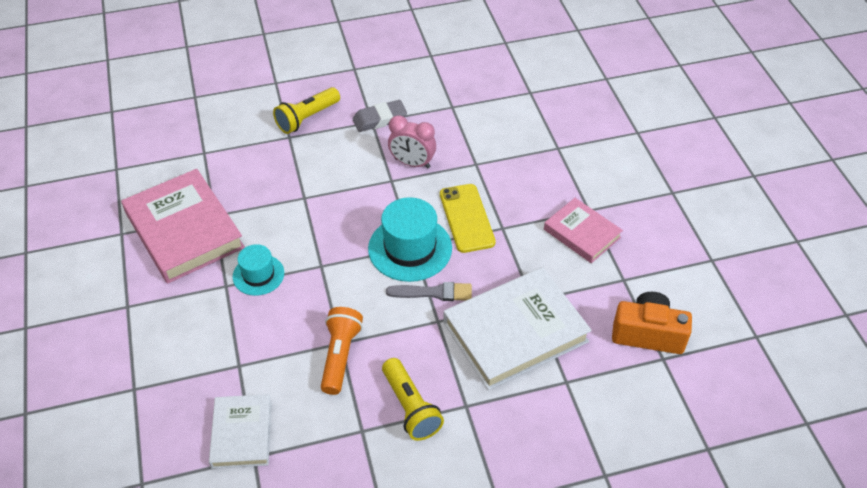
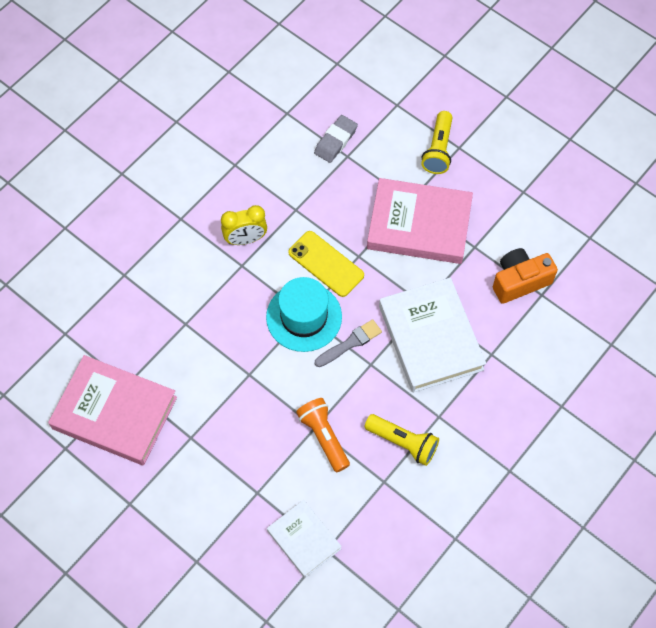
camera: 35 degrees left, 15 degrees up
turquoise hat [233,244,284,296] -> none
yellow flashlight [273,87,340,134] -> yellow flashlight moved to [422,111,453,174]
grey eraser [352,100,407,132] -> grey eraser moved to [314,115,358,163]
pink clock [388,115,436,168] -> yellow clock [221,205,267,245]
white book [443,267,592,390] -> white book turned 45 degrees counterclockwise [379,278,486,393]
pink book [544,198,623,263] -> pink book [367,178,473,264], size x1.74

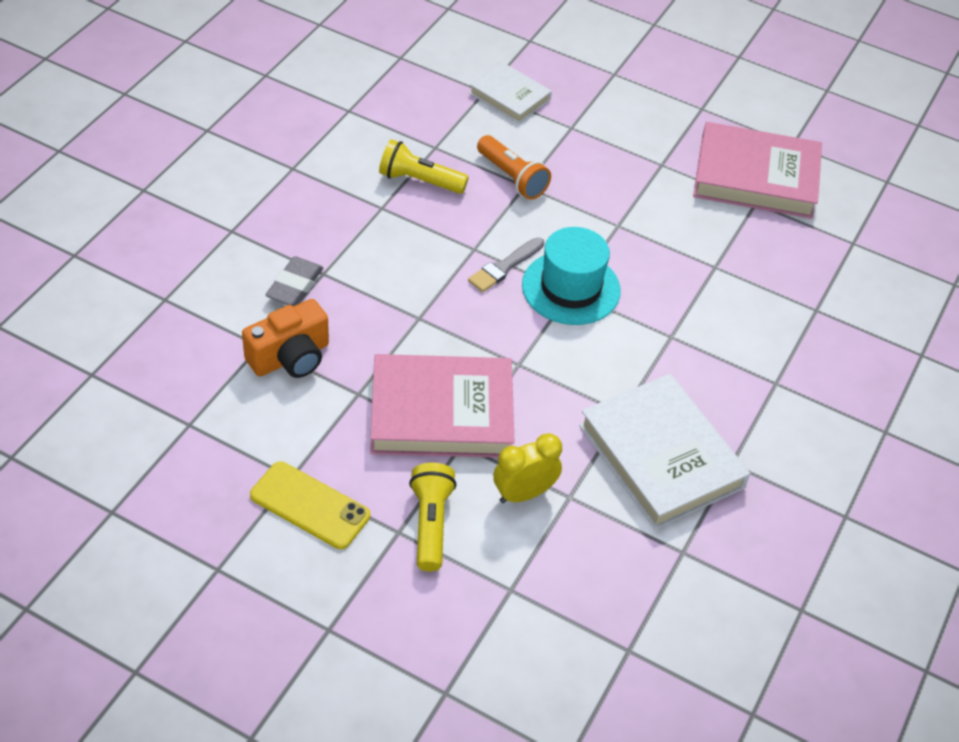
camera: 165 degrees right, 15 degrees down
yellow clock [221,205,267,245] -> yellow clock moved to [493,433,562,503]
yellow phone [288,231,364,297] -> yellow phone moved to [250,461,370,549]
grey eraser [314,115,358,163] -> grey eraser moved to [265,256,323,306]
white book [379,278,486,393] -> white book moved to [579,374,750,530]

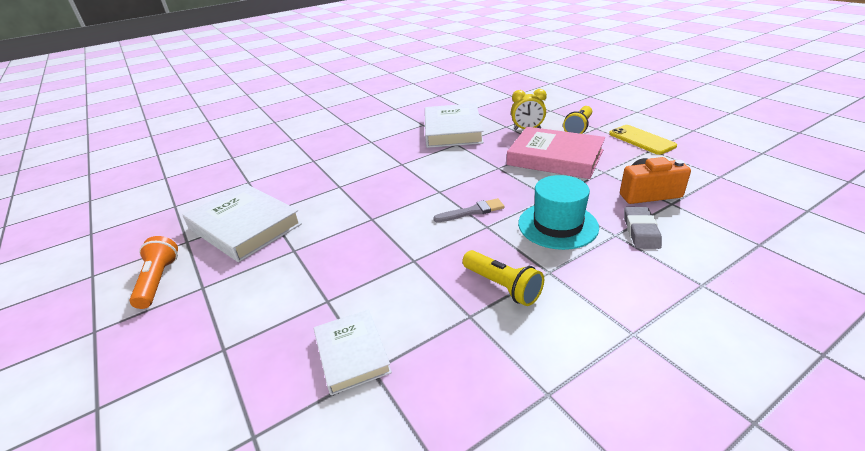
camera: 145 degrees left, 15 degrees down
grey eraser [265,256,323,306] -> grey eraser turned 45 degrees counterclockwise [624,207,662,249]
orange flashlight [477,135,551,200] -> orange flashlight moved to [129,236,178,309]
turquoise hat [522,227,621,325] -> turquoise hat moved to [518,175,599,250]
pink book [693,122,822,219] -> white book [183,184,302,262]

